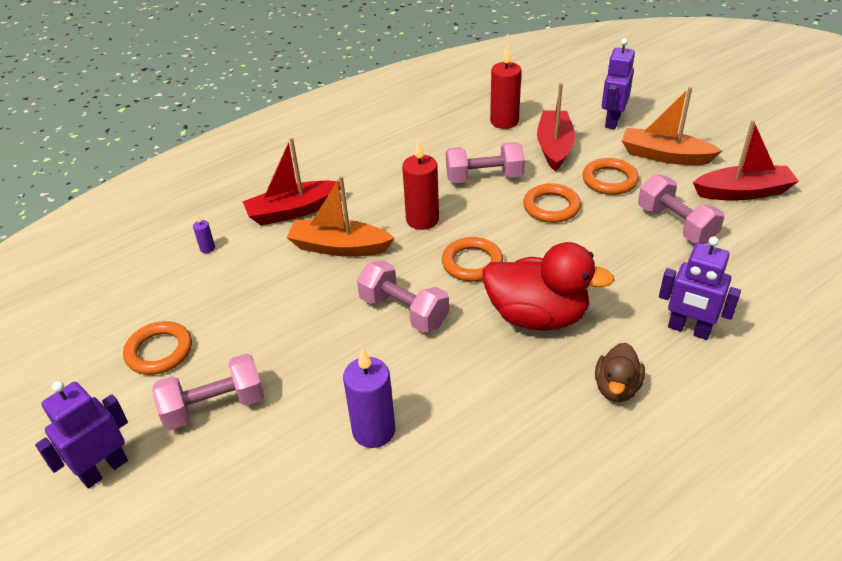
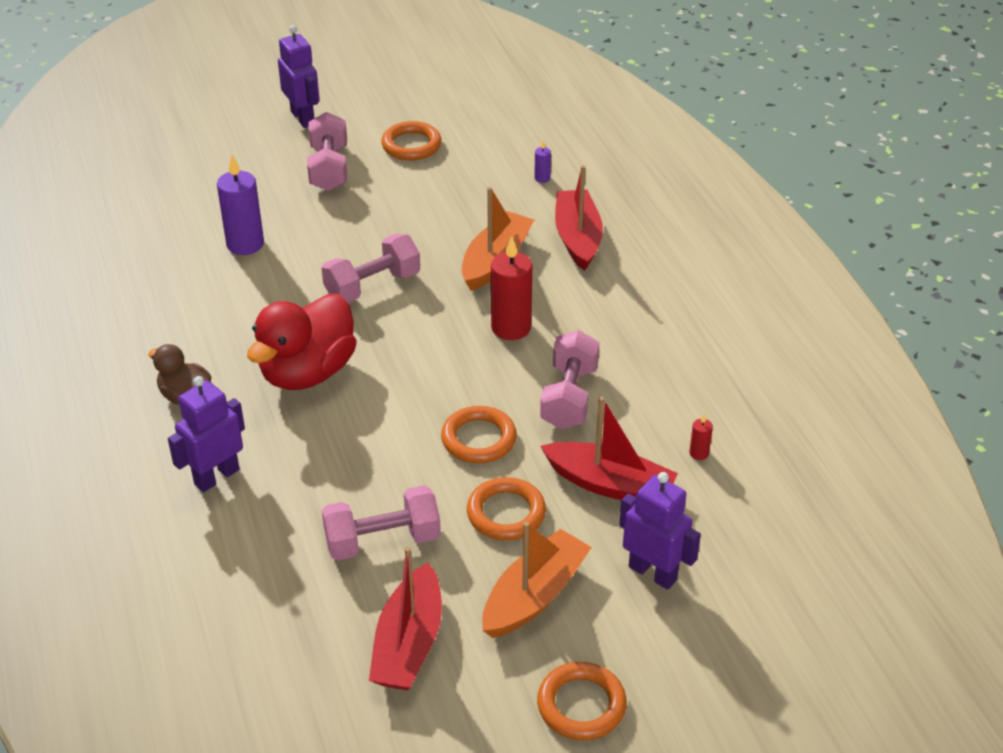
camera: 105 degrees right, 0 degrees up
orange ring [442,237,503,282] -> orange ring moved to [537,662,627,740]
red candle [490,45,522,129] -> red candle [689,413,713,460], size x0.45

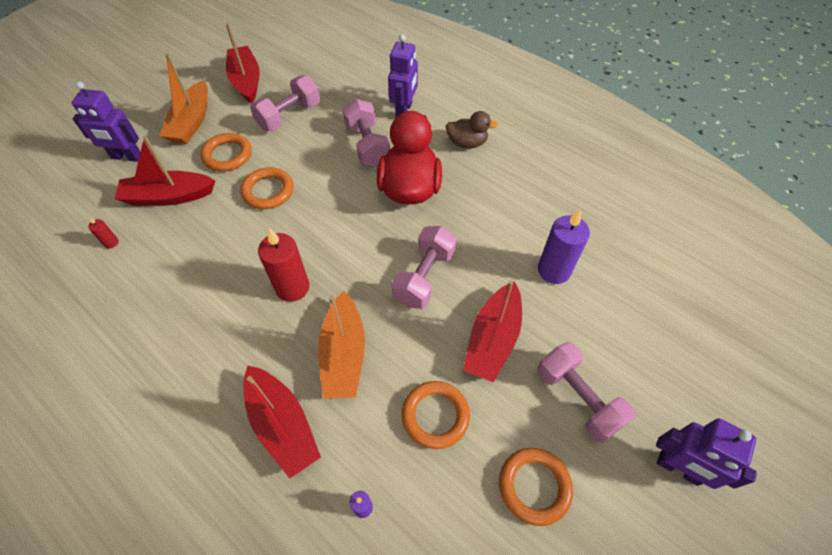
camera: 150 degrees right, 15 degrees up
orange ring [537,662,627,740] -> orange ring moved to [401,381,470,449]
pink dumbbell [540,330,599,430] -> pink dumbbell moved to [343,99,390,167]
none -> red boat [463,280,522,382]

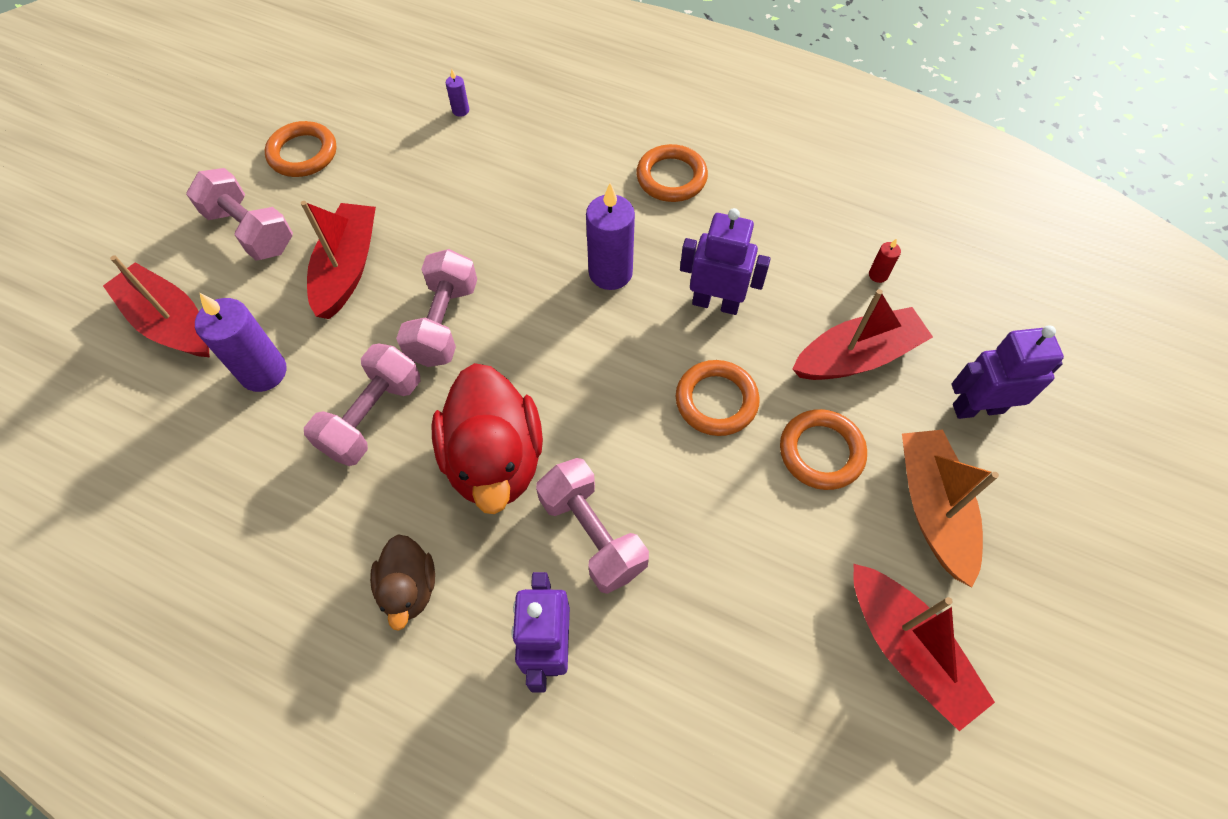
camera: 165 degrees right, 5 degrees up
red boat [243,366,321,478] -> red boat moved to [103,255,210,357]
pink dumbbell [250,75,320,131] -> pink dumbbell moved to [304,344,420,466]
red candle [258,228,309,302] -> purple candle [586,183,635,290]
orange boat [318,291,365,399] -> none
orange ring [401,381,470,449] -> orange ring moved to [636,144,708,202]
brown duck [446,111,498,148] -> brown duck turned 90 degrees counterclockwise [370,534,435,631]
purple robot [656,419,757,489] -> purple robot moved to [680,208,771,315]

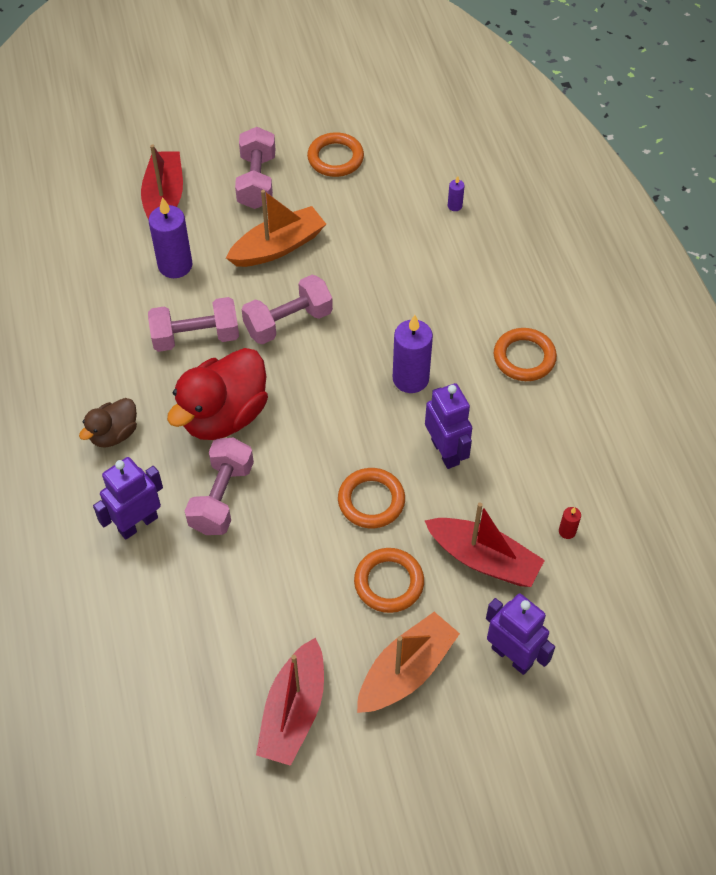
camera: 50 degrees right, 5 degrees down
red boat [301,201,376,319] -> orange boat [226,190,326,267]

